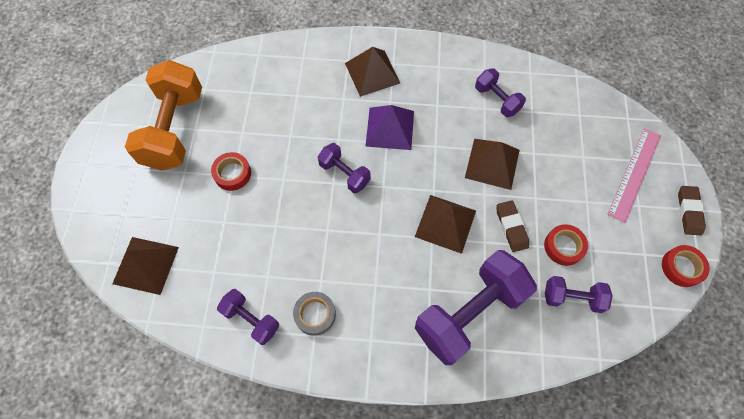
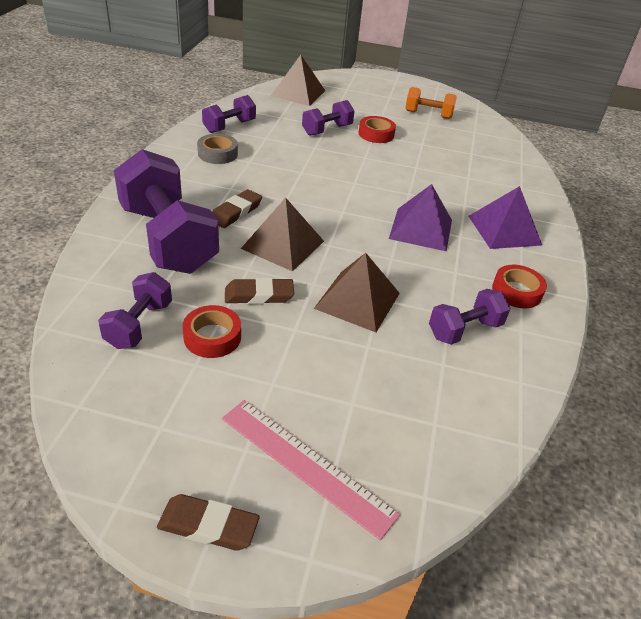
camera: 95 degrees right, 25 degrees down
orange dumbbell [125,60,202,171] -> orange dumbbell [405,87,457,119], size x0.51
purple dumbbell [318,143,371,193] -> purple dumbbell moved to [302,100,355,136]
brown pyramid [345,47,400,97] -> purple pyramid [468,186,542,249]
red tape [662,245,710,287] -> red tape moved to [492,265,547,308]
none -> brown eraser [212,189,262,228]

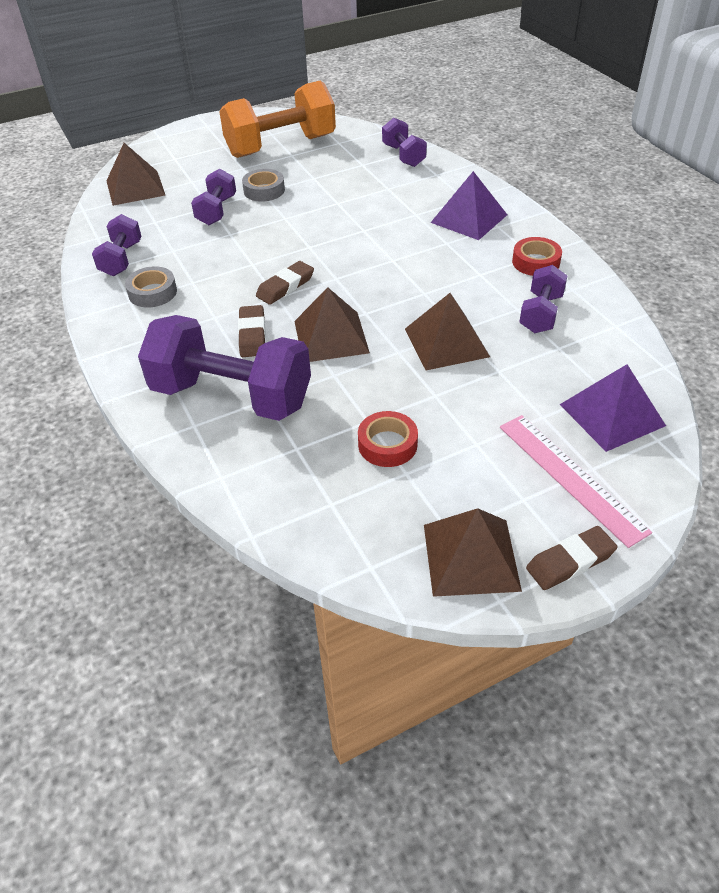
camera: 35 degrees left, 5 degrees up
purple dumbbell [98,272,172,349] -> purple dumbbell moved to [382,118,427,167]
pink ruler [222,400,400,540] -> pink ruler turned 60 degrees clockwise [500,415,652,548]
brown eraser [225,278,294,304] -> brown eraser moved to [256,261,314,305]
red tape [358,116,396,143] -> grey tape [242,169,285,202]
purple pyramid [389,184,452,251] -> purple pyramid moved to [560,364,666,452]
orange dumbbell [405,87,457,119] -> orange dumbbell [219,80,336,158], size x1.95
none -> brown pyramid [424,508,522,597]

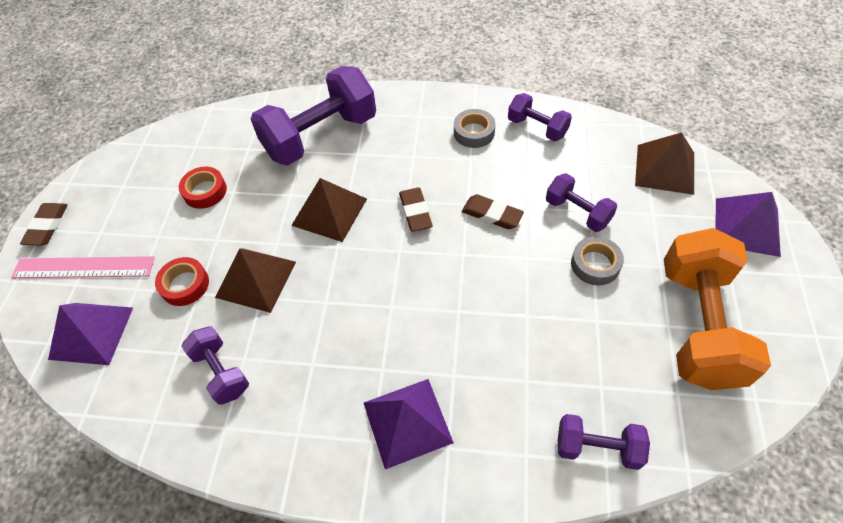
camera: 125 degrees right, 10 degrees up
brown eraser [238,305,266,357] -> brown eraser moved to [462,194,524,229]
brown pyramid [424,508,522,597] -> none
red tape [512,237,562,276] -> red tape moved to [155,257,209,306]
none -> purple pyramid [716,192,781,257]

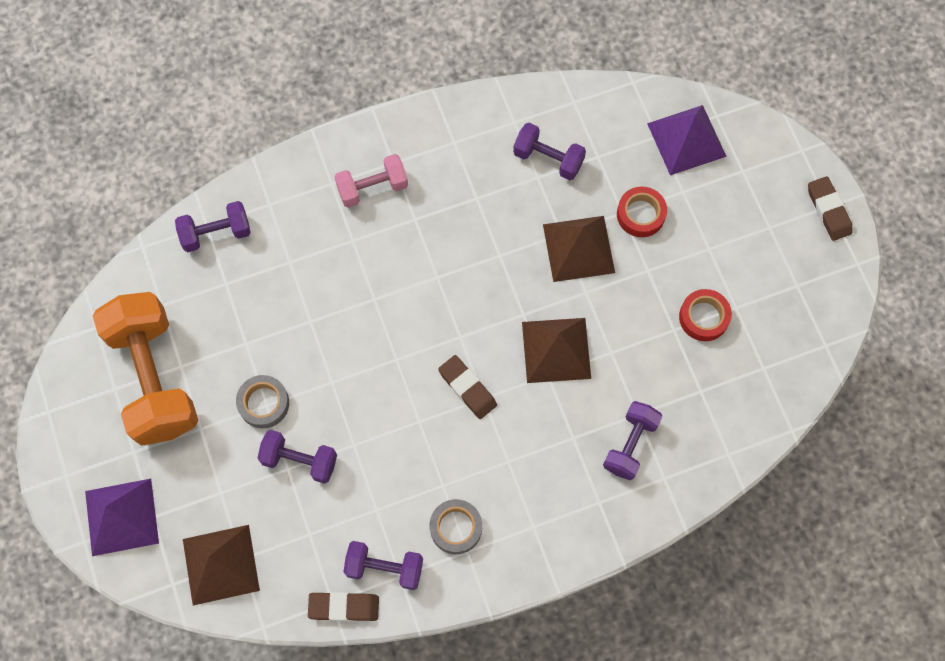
camera: 150 degrees right, 15 degrees up
pink ruler [11,256,155,278] -> none
purple dumbbell [251,66,376,166] -> purple dumbbell [603,401,662,480], size x0.51
purple pyramid [364,379,454,469] -> pink dumbbell [335,154,408,208]
brown eraser [462,194,524,229] -> brown eraser moved to [308,592,379,621]

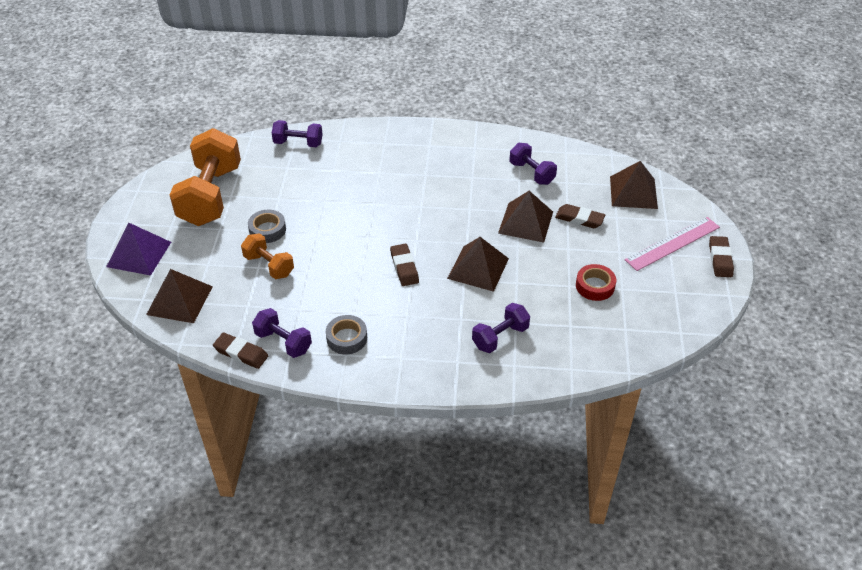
camera: 25 degrees right, 25 degrees down
purple dumbbell [257,430,337,484] -> orange dumbbell [241,233,294,279]
pink dumbbell [335,154,408,208] -> none
red tape [617,187,667,237] -> brown eraser [555,204,605,228]
purple pyramid [647,105,727,175] -> brown pyramid [610,161,658,209]
none -> pink ruler [625,217,720,271]

